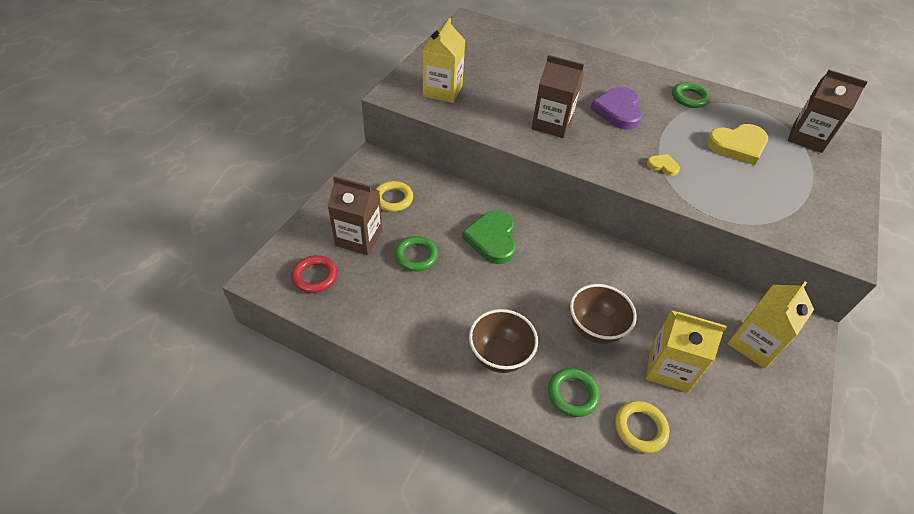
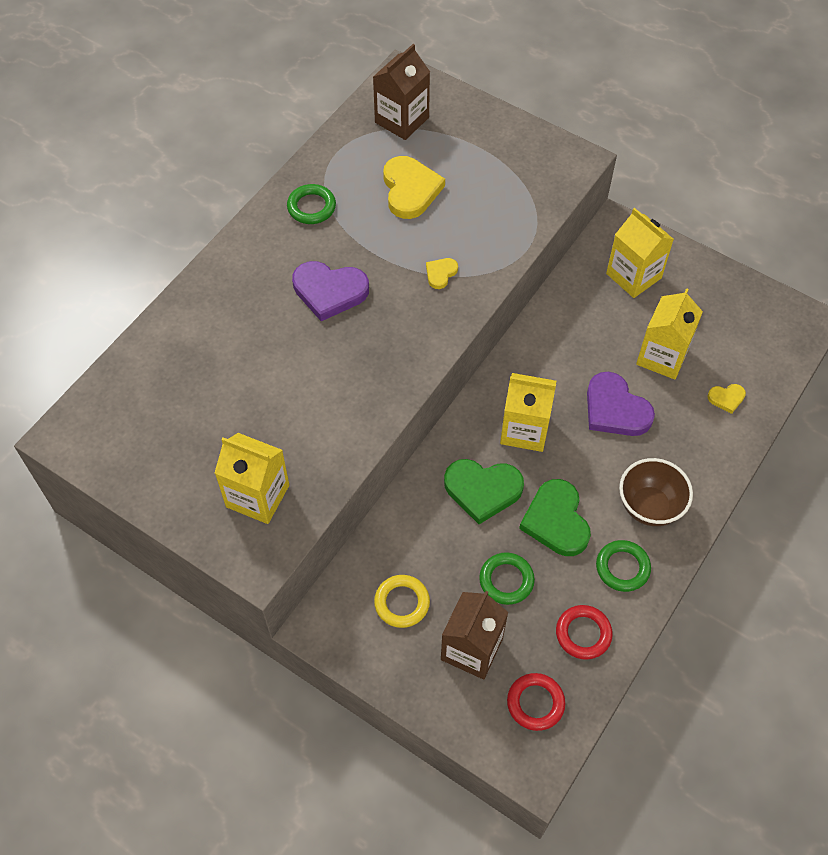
camera: 80 degrees left, 10 degrees up
brown carton [531,55,584,138] -> none
green ring [548,368,600,417] -> green ring moved to [596,540,651,592]
brown bowl [570,284,637,344] -> purple heart [587,372,655,436]
yellow ring [615,401,670,453] -> yellow heart [707,384,746,414]
none -> yellow carton [500,373,556,452]
none -> green heart [519,479,591,556]
none -> red ring [556,605,613,660]

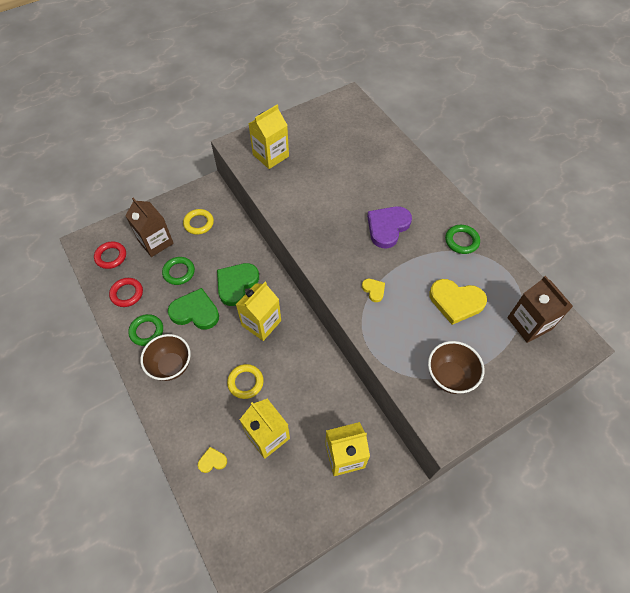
camera: 115 degrees right, 0 degrees up
purple heart [587,372,655,436] -> yellow ring [227,364,264,399]
yellow heart [707,384,746,414] -> yellow heart turned 60 degrees clockwise [198,447,227,473]
none -> brown bowl [428,341,484,394]

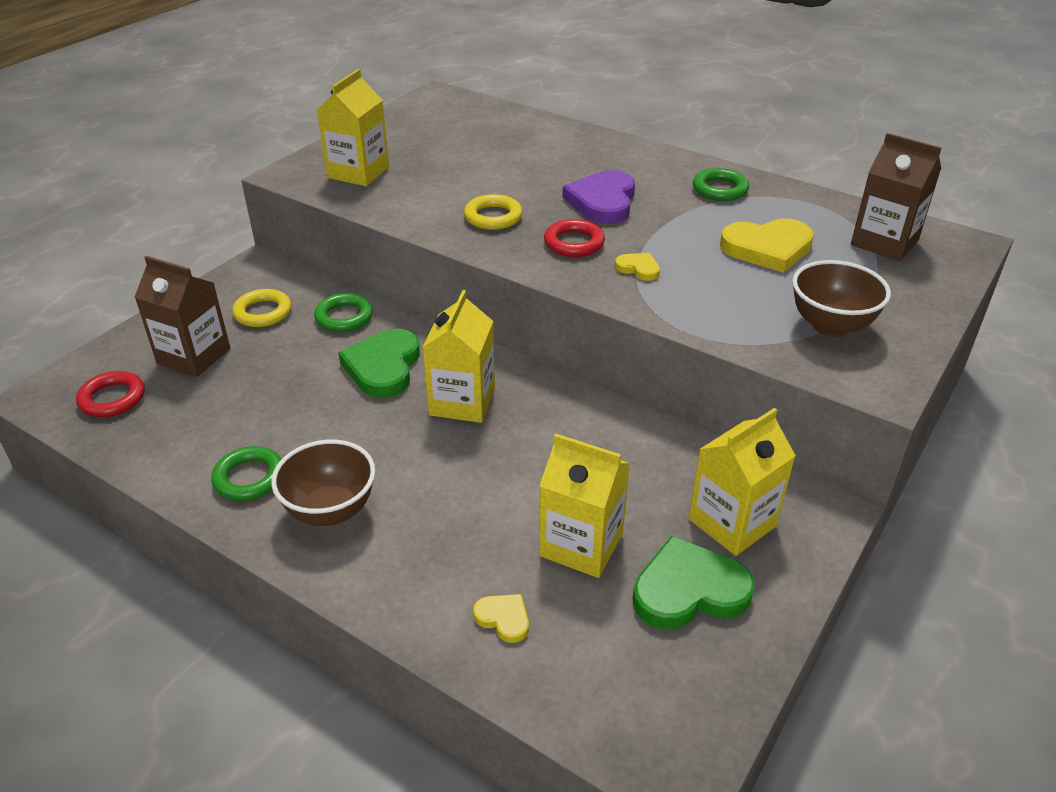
camera: 25 degrees left, 20 degrees down
red ring [109,278,143,307] -> red ring moved to [544,219,605,257]
green ring [162,257,195,285] -> green ring moved to [314,293,373,332]
green heart [168,288,219,330] -> green heart moved to [633,535,755,629]
yellow heart [198,447,227,473] -> yellow heart turned 75 degrees clockwise [473,594,529,643]
yellow ring [227,364,264,399] -> yellow ring moved to [464,194,522,230]

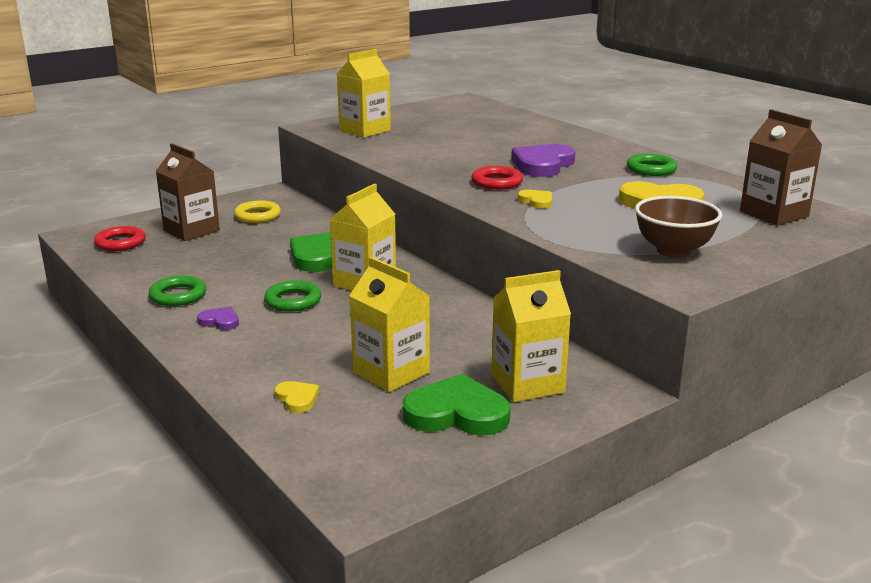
camera: 20 degrees right, 15 degrees down
brown bowl [271,440,375,526] -> purple heart [197,307,239,330]
green ring [314,293,373,332] -> green ring moved to [264,280,321,312]
yellow ring [464,194,522,230] -> none

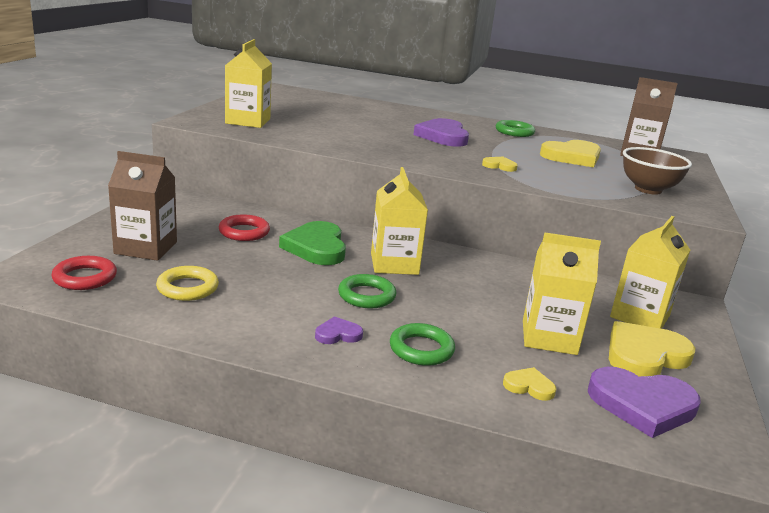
camera: 40 degrees left, 0 degrees up
green ring [149,275,206,306] -> green ring moved to [390,323,455,366]
yellow ring [234,201,281,223] -> yellow ring moved to [156,266,219,301]
green heart [403,374,511,435] -> yellow heart [609,321,695,376]
red ring [471,166,523,190] -> red ring moved to [219,214,270,241]
none -> purple heart [588,367,701,438]

